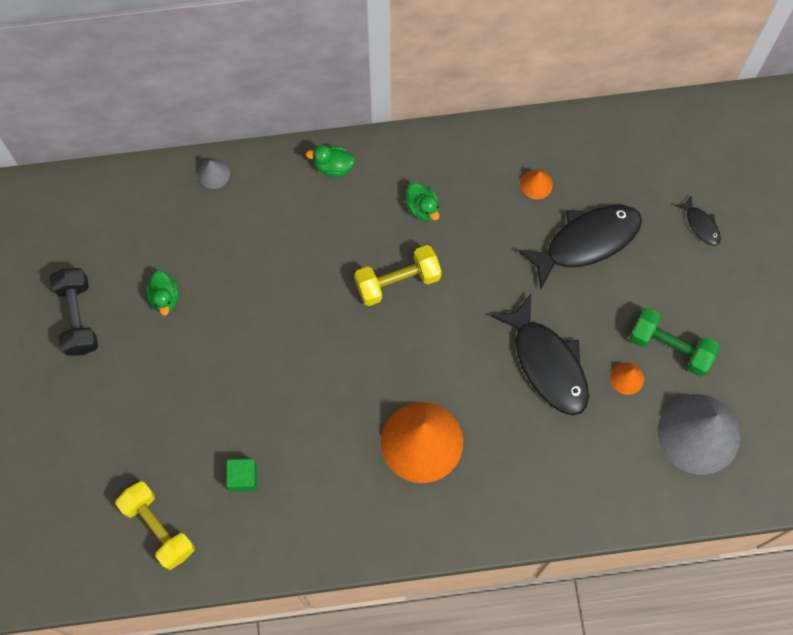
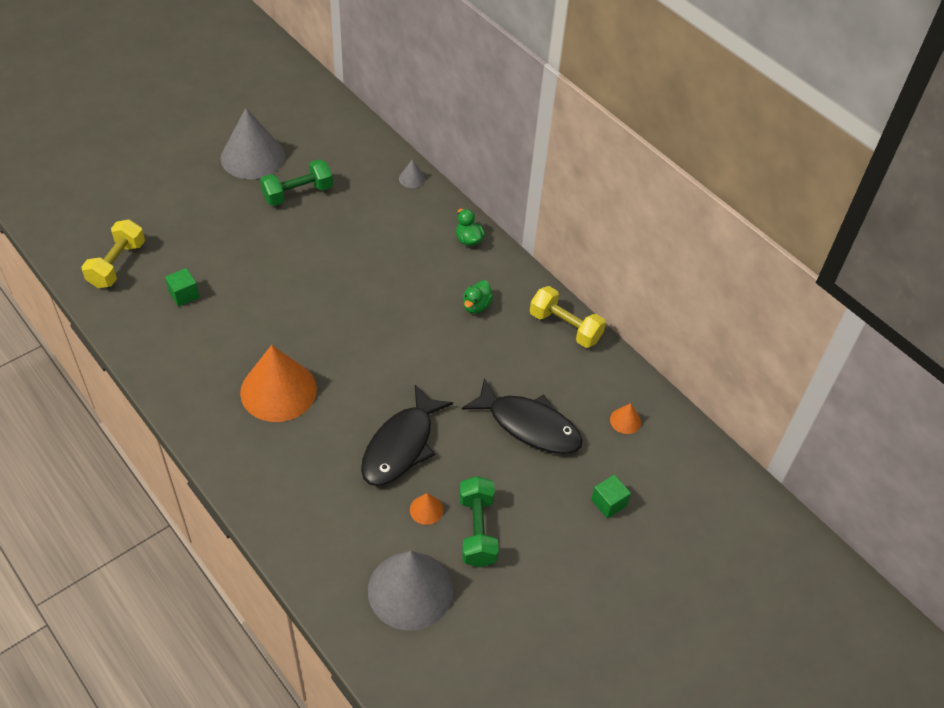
camera: 55 degrees right, 20 degrees down
black dumbbell [50,268,98,356] -> grey cone [221,108,285,179]
green duck [146,270,179,315] -> green dumbbell [260,159,333,206]
yellow dumbbell [354,245,442,306] -> yellow dumbbell moved to [530,286,606,348]
orange cone [521,170,553,199] -> orange cone moved to [610,403,641,434]
black fish [675,195,721,246] -> green cube [591,475,631,519]

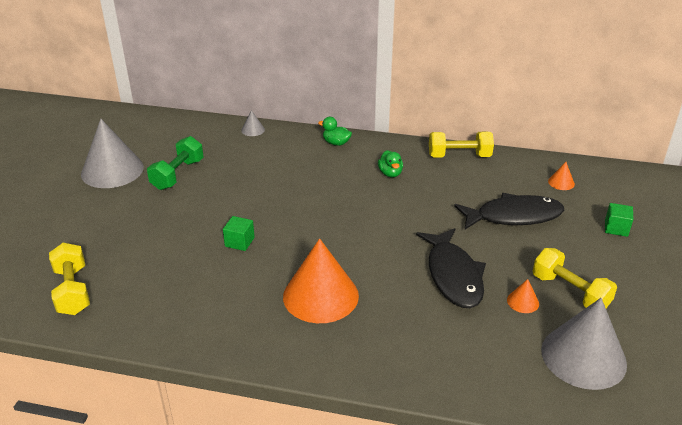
camera: 35 degrees left, 15 degrees down
green cube [165,268,199,307] -> green cube moved to [223,216,255,251]
green dumbbell [459,476,499,567] -> yellow dumbbell [533,248,617,308]

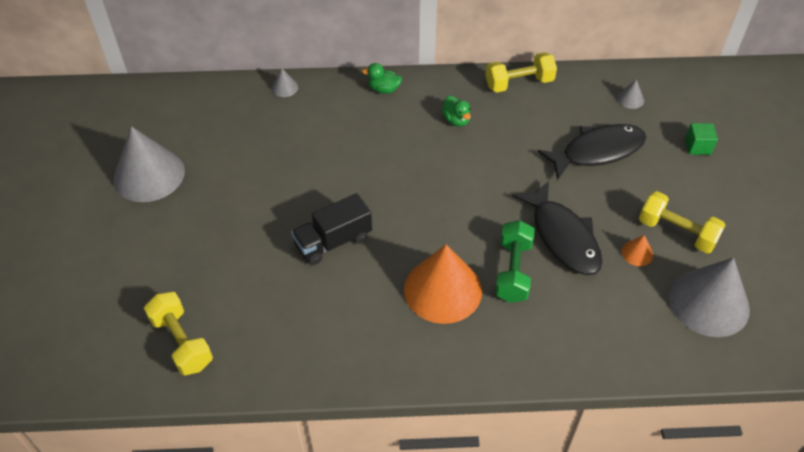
camera: 15 degrees left, 15 degrees up
green dumbbell [147,136,203,190] -> green dumbbell moved to [495,220,535,303]
green cube [223,216,255,251] -> black truck [291,193,372,265]
orange cone [548,162,575,190] -> grey cone [617,79,644,109]

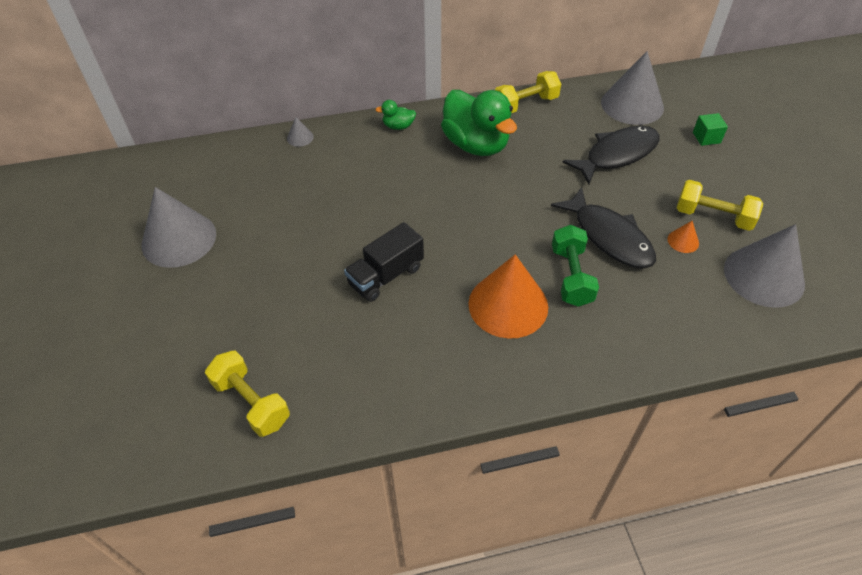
camera: 10 degrees left, 0 degrees up
green duck [442,95,471,127] -> green duck [441,90,517,156], size x2.29
grey cone [617,79,644,109] -> grey cone [601,51,664,125], size x2.41

